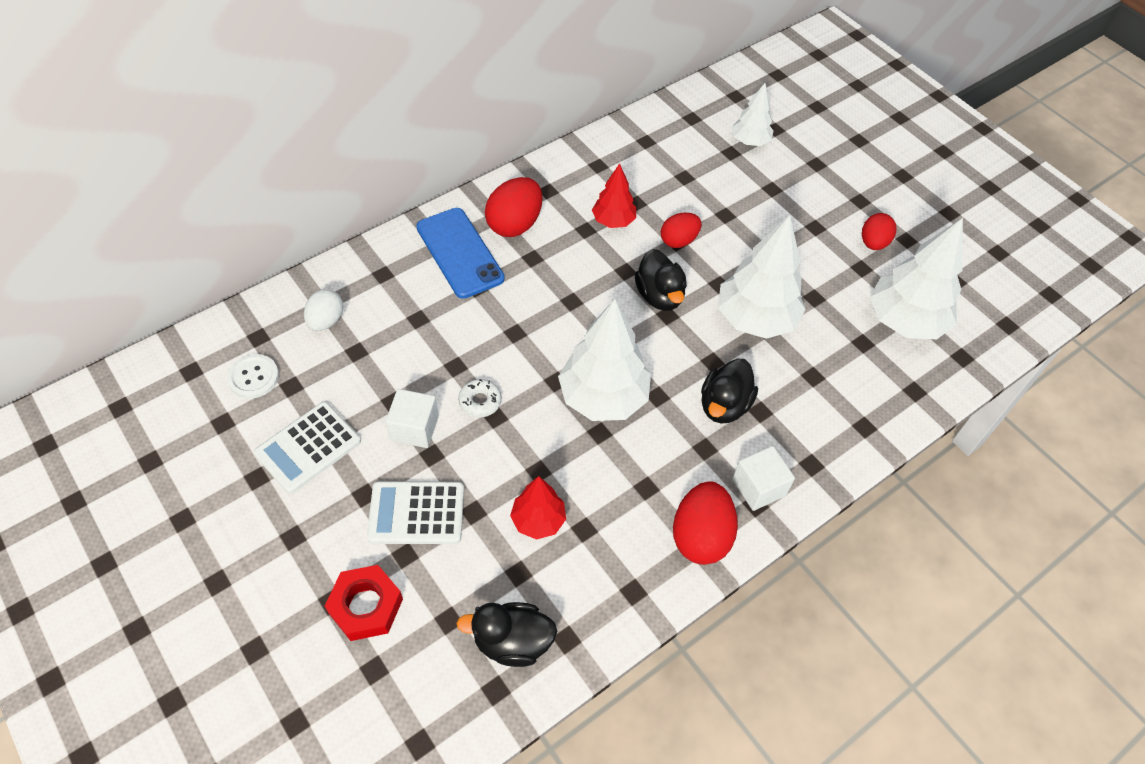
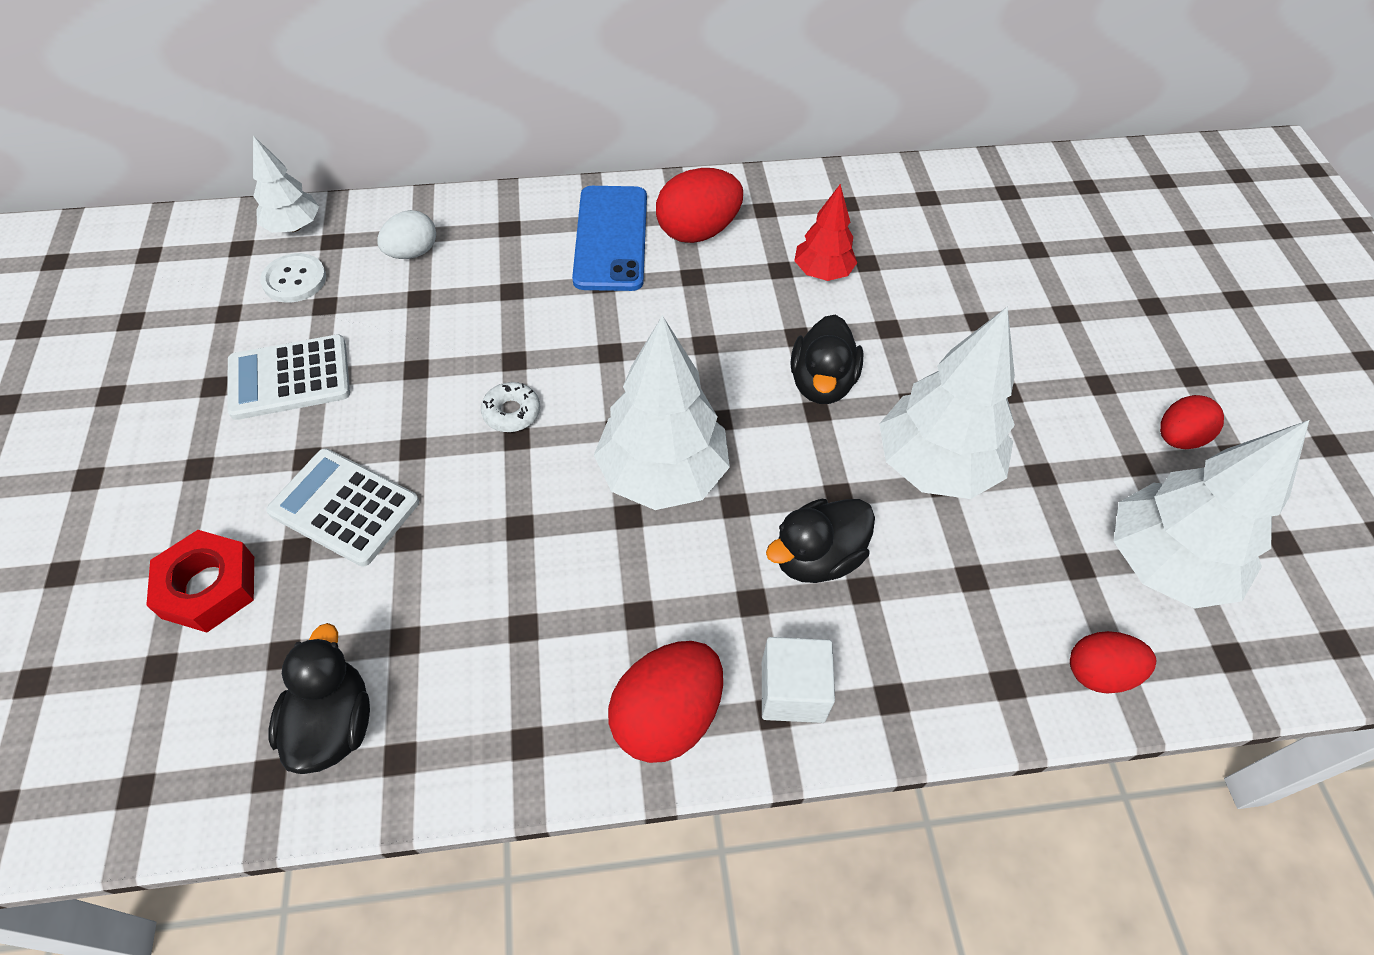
camera: 30 degrees right, 0 degrees up
white cube [386,389,439,448] -> none
black duck [456,602,557,667] -> black duck turned 60 degrees clockwise [268,623,370,774]
red tree [510,476,566,540] -> none
red egg [661,212,701,248] -> red egg moved to [1070,631,1156,693]
white tree [732,83,773,146] -> white tree moved to [253,135,319,233]

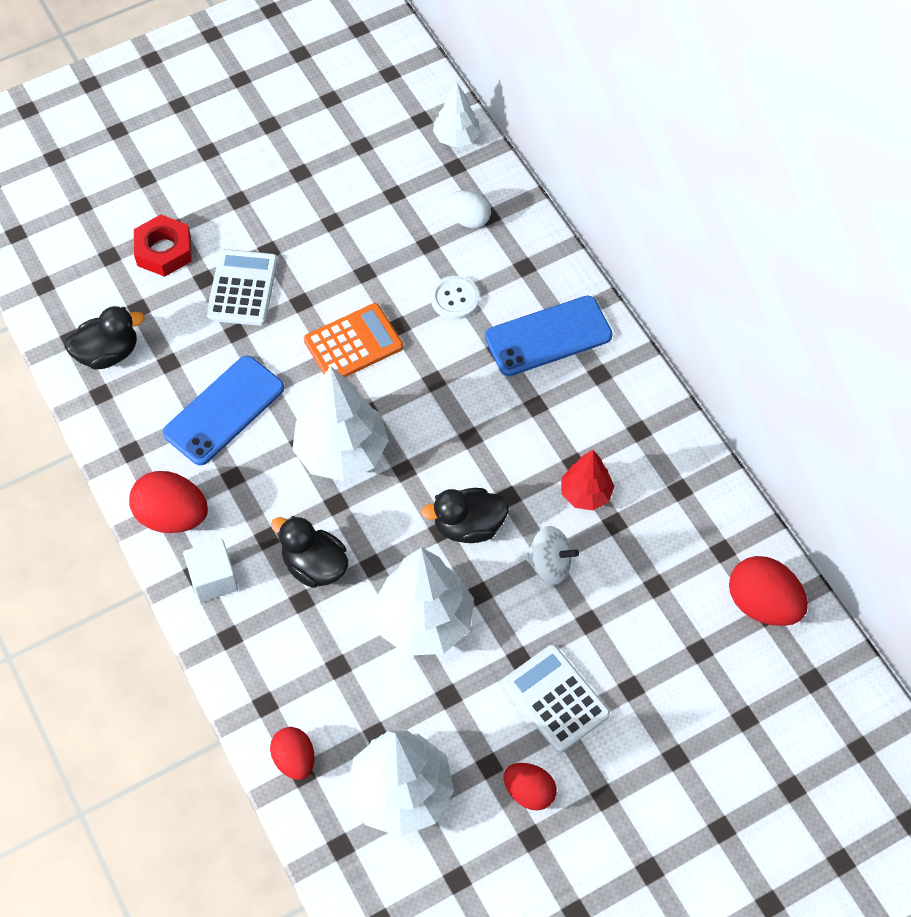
camera: 70 degrees right, 5 degrees up
white calculator [227,334,350,420] -> white calculator moved to [503,645,610,753]
white button [260,253,326,303] -> white button moved to [431,276,479,320]
white donut [481,382,540,432] -> orange calculator [304,303,403,377]
red egg [656,168,743,243] -> red egg moved to [729,556,808,626]
none -> blue phone [163,356,284,465]
none -> white spinning top [525,526,579,585]

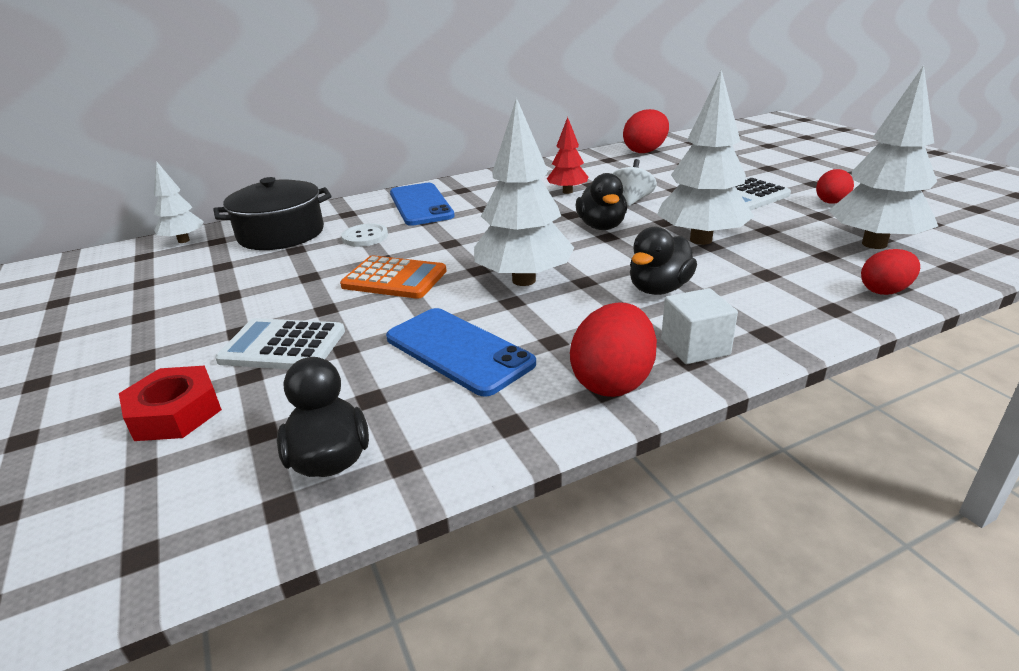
camera: 85 degrees left, 30 degrees down
orange calculator [304,303,403,377] -> orange calculator turned 135 degrees clockwise [340,256,447,299]
white egg [446,191,491,228] -> black pot [214,177,332,250]

